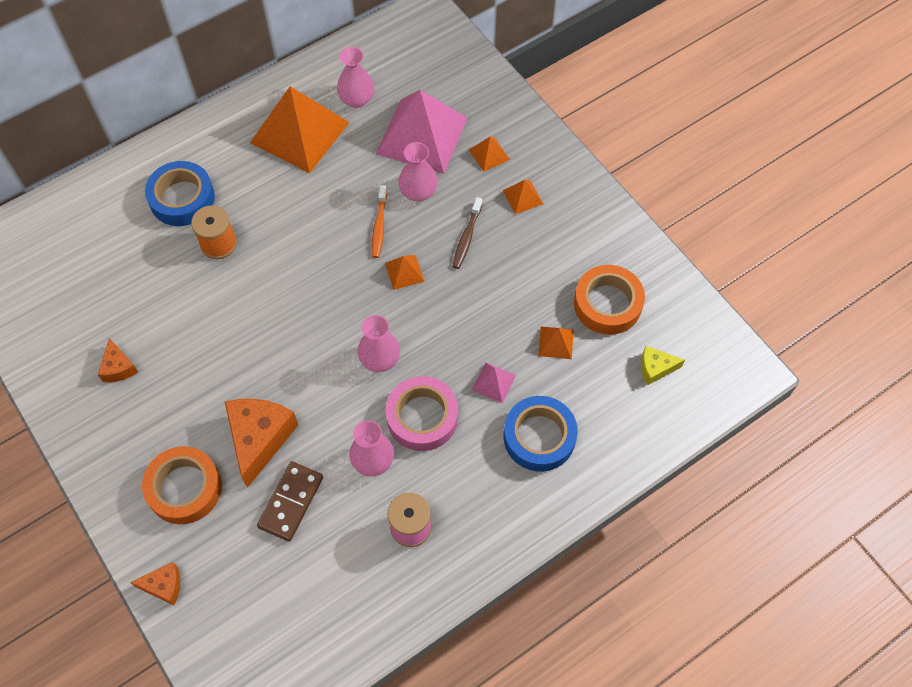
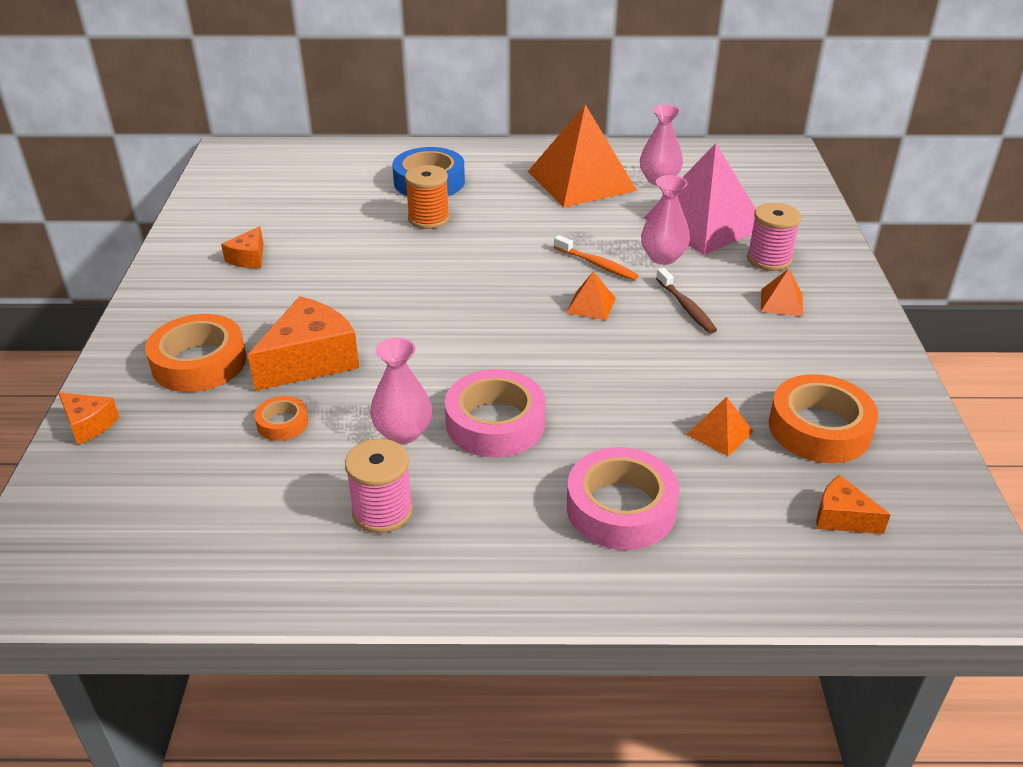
camera: 35 degrees right, 25 degrees down
brown domino [257,461,323,542] -> orange tape [254,396,308,441]
pink vase [357,315,400,372] -> none
orange toothbrush [372,185,387,258] -> orange toothbrush turned 90 degrees counterclockwise [554,235,638,280]
brown toothbrush [452,197,483,269] -> brown toothbrush turned 75 degrees counterclockwise [656,268,717,334]
orange pyramid [469,136,510,172] -> pink spool [747,203,801,271]
pink pyramid [472,362,516,403] -> none
blue tape [504,396,578,472] -> pink tape [567,447,680,550]
yellow cheese [641,346,685,385] -> orange cheese [816,475,891,534]

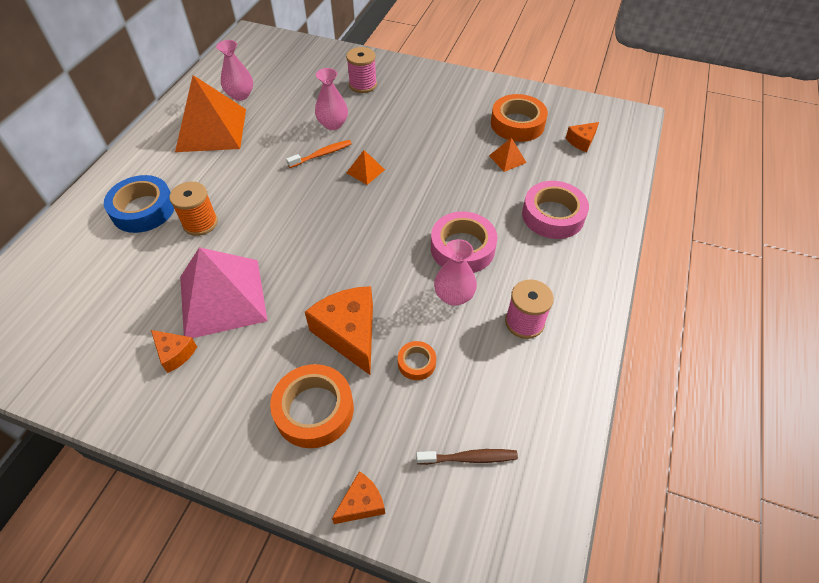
camera: 70 degrees left, 15 degrees up
pink pyramid [643,143,756,255] -> pink pyramid moved to [180,247,268,338]
brown toothbrush [656,268,717,334] -> brown toothbrush moved to [416,449,518,465]
orange pyramid [761,269,803,317] -> none

